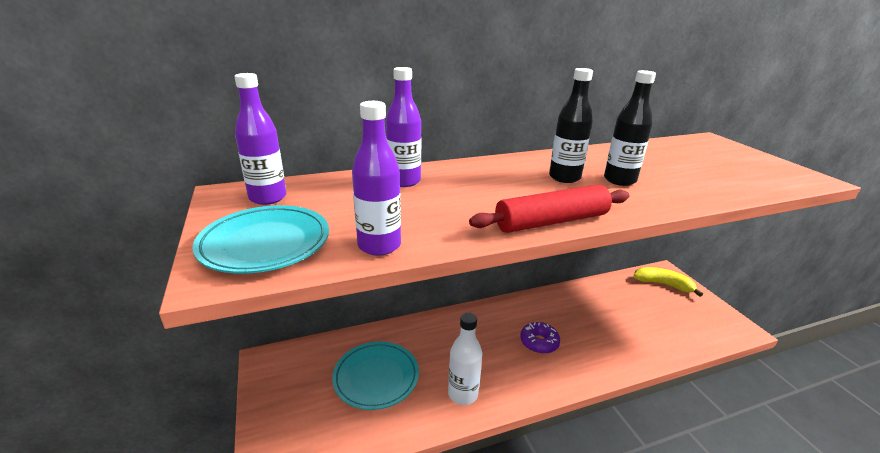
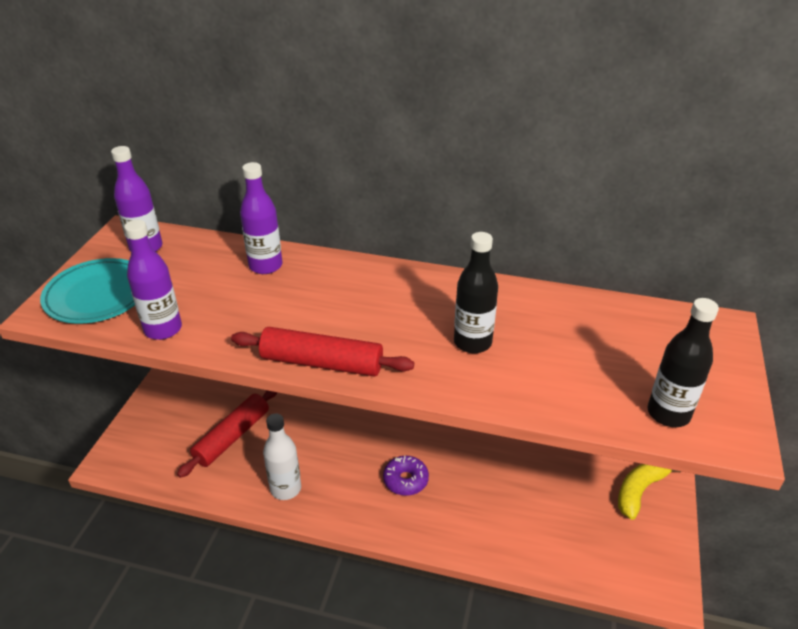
camera: 35 degrees right, 10 degrees up
turquoise plate [332,342,419,410] -> red rolling pin [177,390,277,478]
black bottle [549,68,593,183] -> black bottle moved to [648,298,719,427]
yellow banana [633,267,703,297] -> yellow banana turned 105 degrees counterclockwise [618,464,681,520]

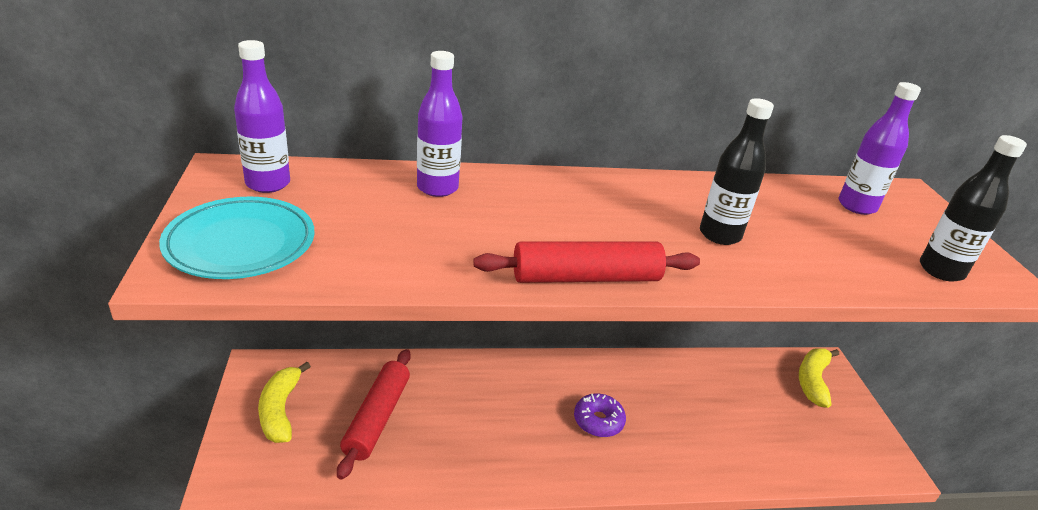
camera: 25 degrees left, 5 degrees down
purple bottle [124,220,182,340] -> purple bottle moved to [839,82,921,215]
white bottle [263,414,301,500] -> none
none -> yellow banana [258,362,311,443]

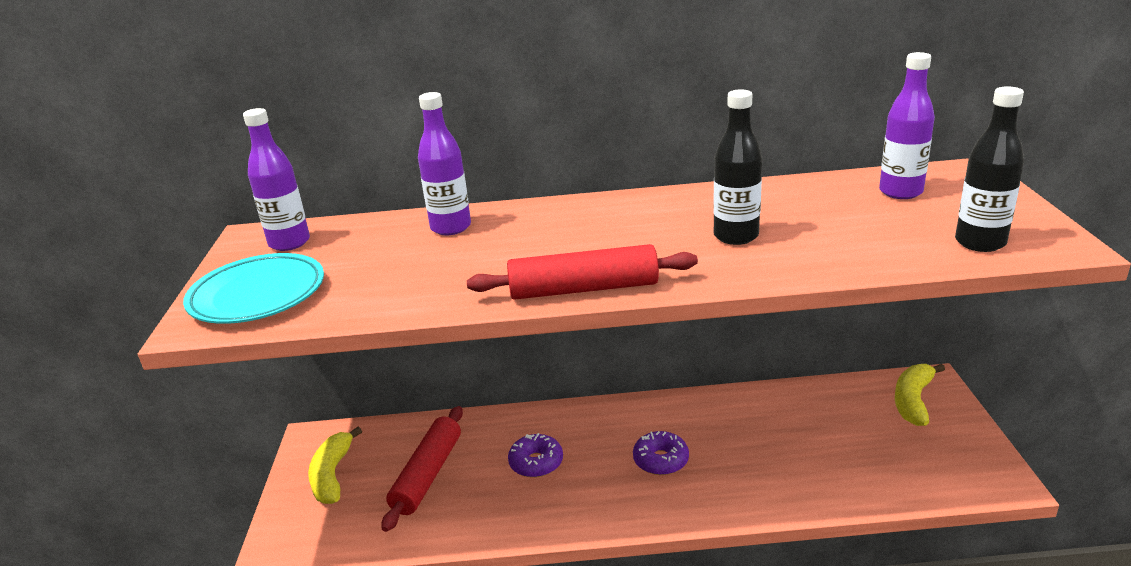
camera: 10 degrees right, 5 degrees down
none -> purple donut [508,433,563,478]

